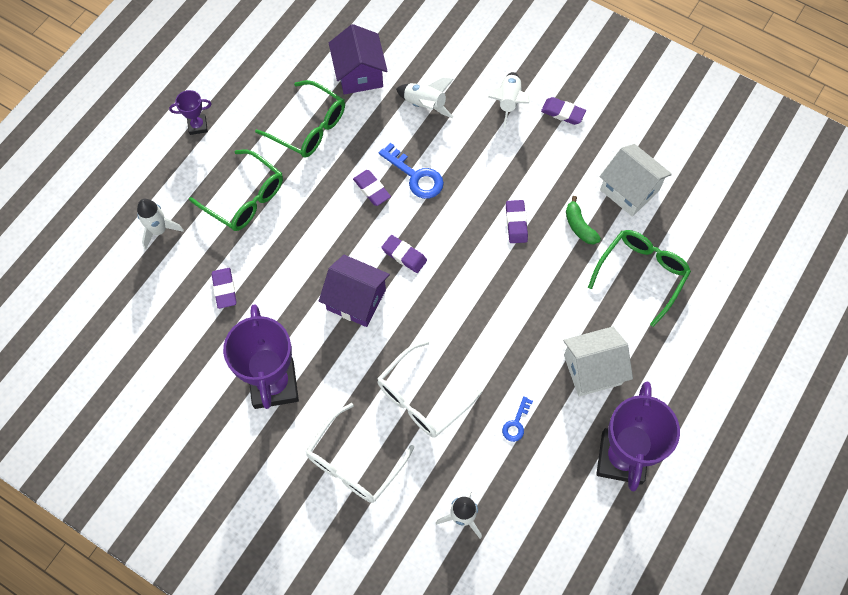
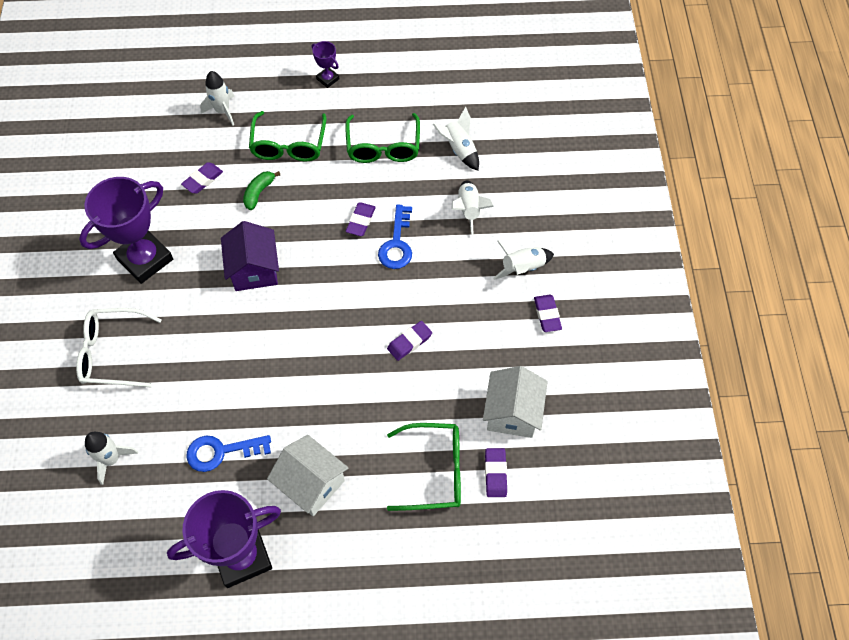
camera: 55 degrees right, 5 degrees down
purple house [329,24,388,95] -> white rocket [433,107,479,171]
white glasses [377,341,482,438] -> none
purple eraser [381,235,427,273] -> purple eraser moved to [485,448,507,497]
blue key [502,396,533,442] -> blue key [186,435,271,472], size x1.74
green banana [566,196,601,244] -> green banana moved to [243,171,280,210]

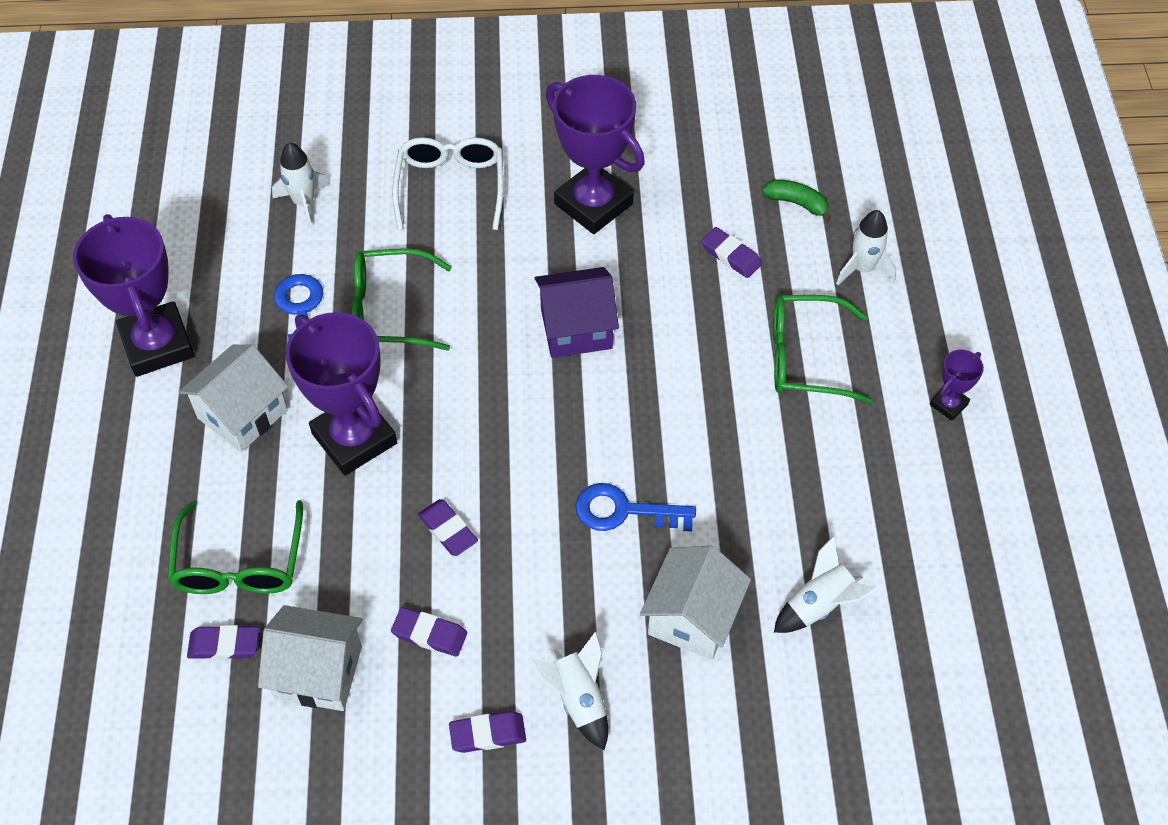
camera: 90 degrees right, 5 degrees down
green banana [243,171,280,210] -> green banana moved to [762,180,832,222]
green glasses [345,113,420,163] -> green glasses moved to [351,248,452,351]
purple eraser [346,202,376,236] -> purple eraser moved to [391,607,467,657]
white rocket [452,180,494,236] -> white house [640,546,751,660]
none -> purple trophy [286,312,397,475]

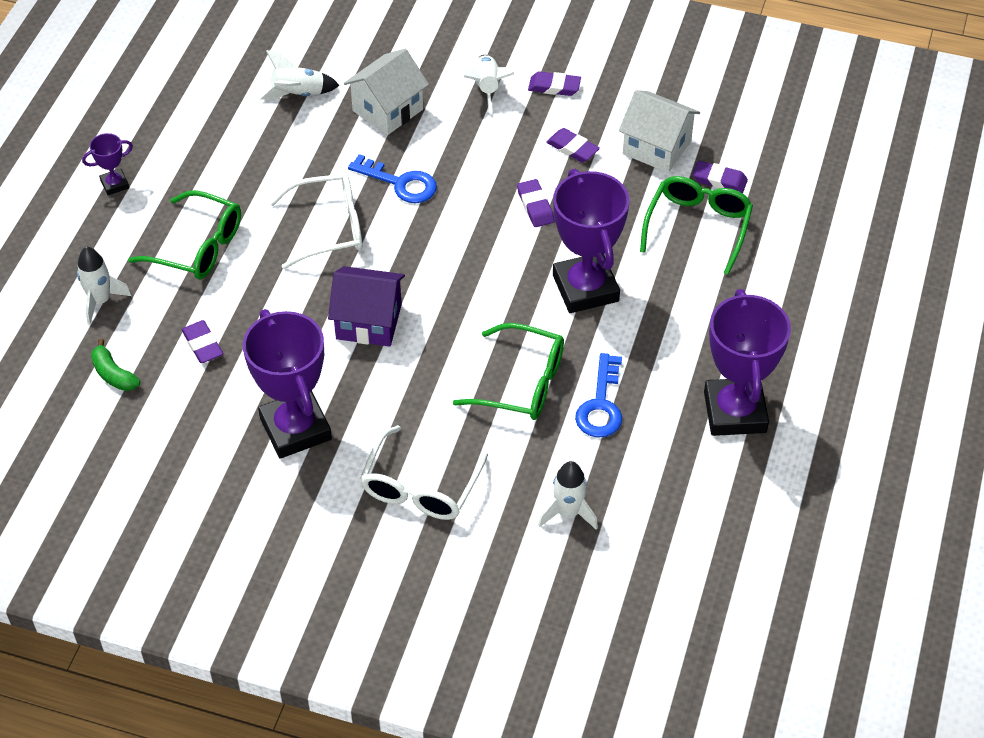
camera: 160 degrees left, 5 degrees down
white house [179,345,288,452] -> none
none -> white glasses [269,173,362,269]

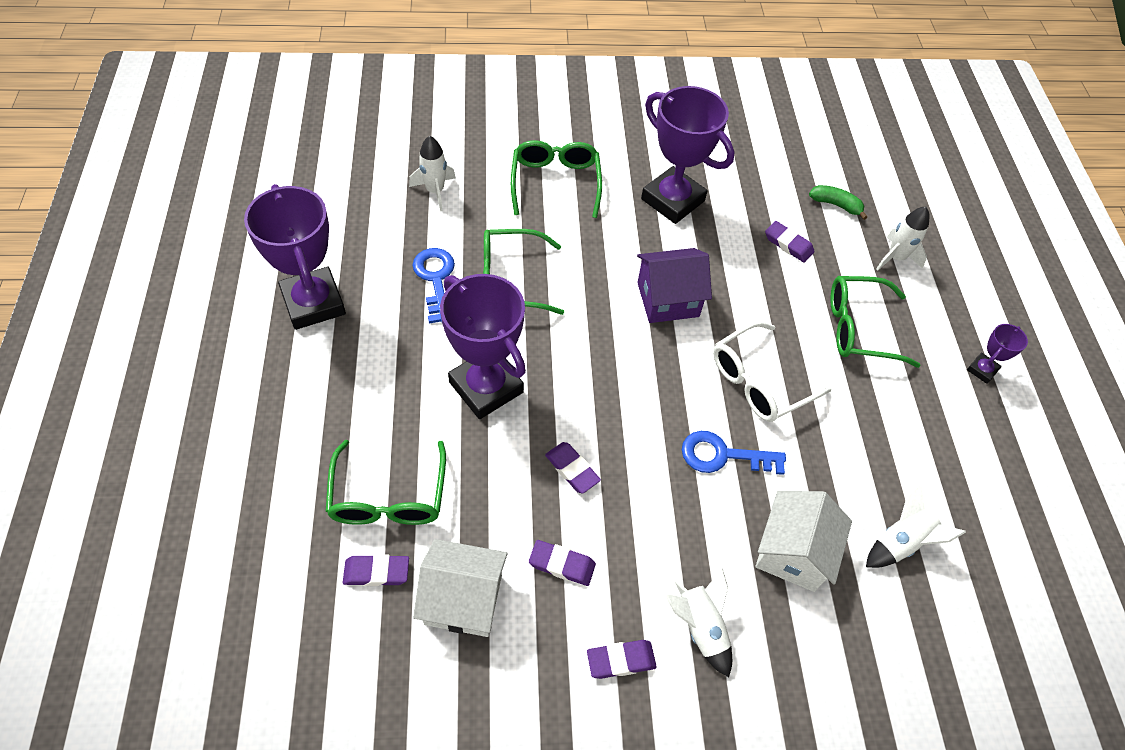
camera: 155 degrees right, 5 degrees up
white glasses [360,425,488,520] -> green glasses [511,140,602,218]

